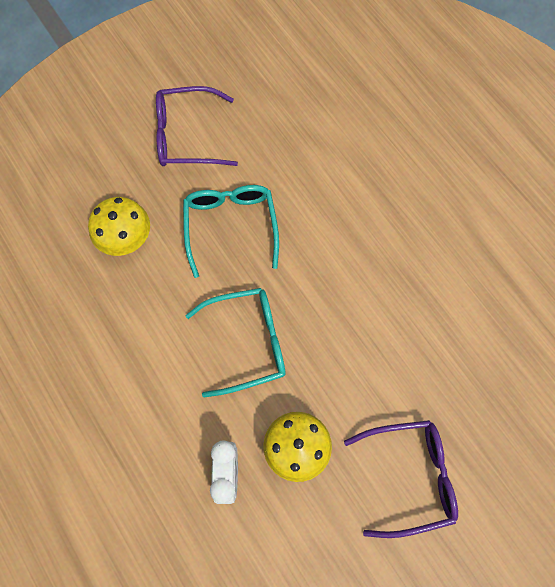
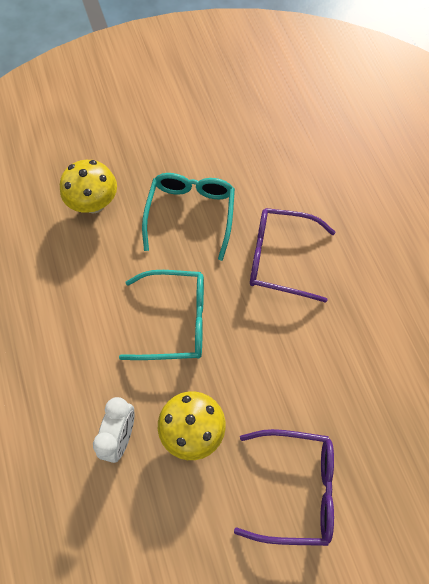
camera: 15 degrees right, 5 degrees down
purple glasses [156,86,238,166] -> purple glasses moved to [250,208,335,303]

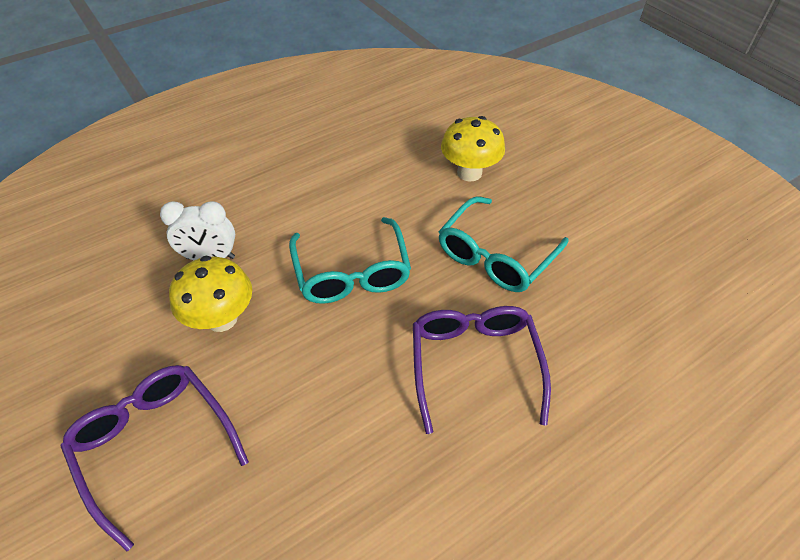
camera: 75 degrees right, 15 degrees down
turquoise glasses [142,173,235,261] -> turquoise glasses turned 135 degrees clockwise [438,196,569,292]
purple glasses [234,429,334,546] -> purple glasses turned 150 degrees clockwise [61,365,249,551]

